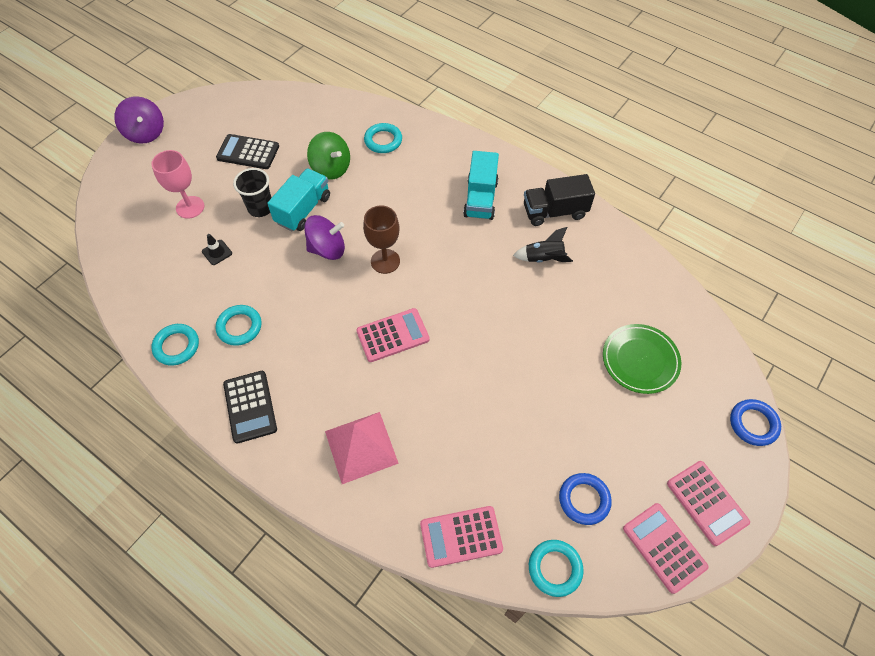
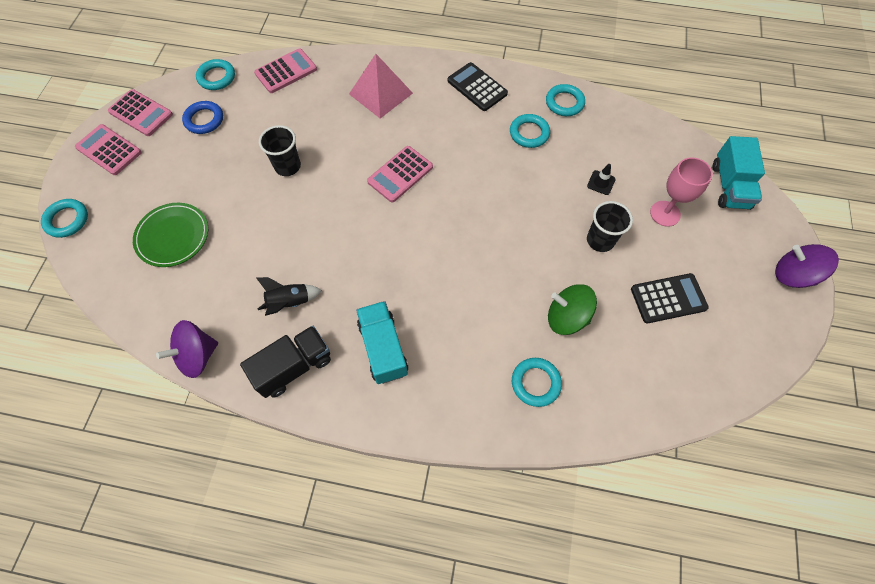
camera: 155 degrees right, 5 degrees up
turquoise truck [267,168,330,232] -> turquoise truck moved to [713,136,765,210]
purple spinning top [304,215,345,260] -> purple spinning top moved to [156,320,218,378]
brown goblet [363,205,400,274] -> none
blue ring [730,399,781,446] -> turquoise ring [41,199,88,238]
none -> black cup [259,125,301,176]

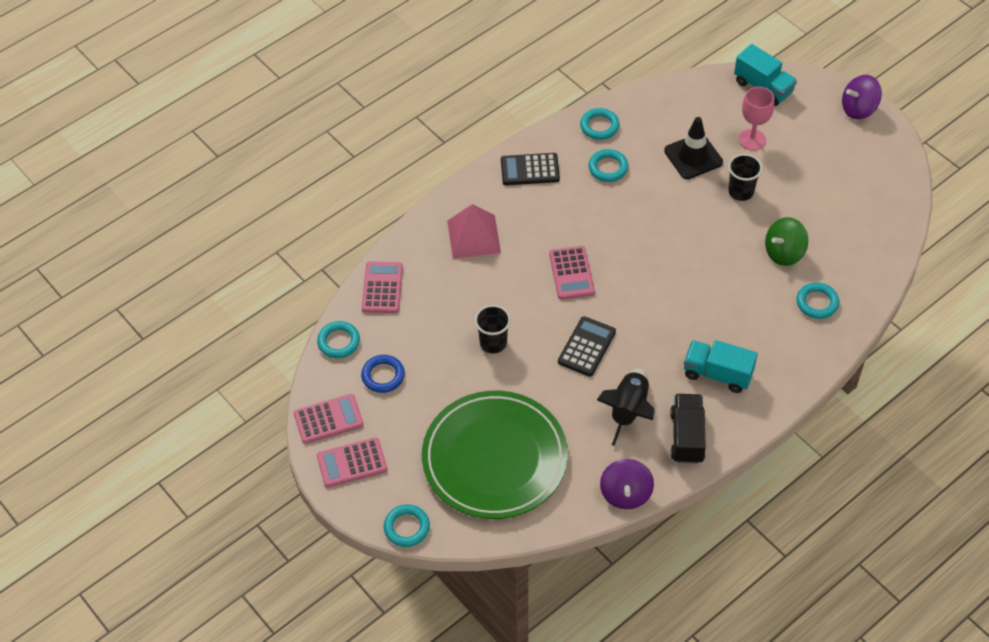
camera: 50 degrees left, 10 degrees down
green plate [133,203,208,267] -> green plate [422,391,568,519], size x1.95
black rocket [256,277,322,316] -> black rocket [597,368,654,446], size x1.53
black traffic cone [587,164,616,195] -> black traffic cone [664,117,723,179], size x2.09
black calculator [631,273,709,323] -> black calculator moved to [558,316,616,377]

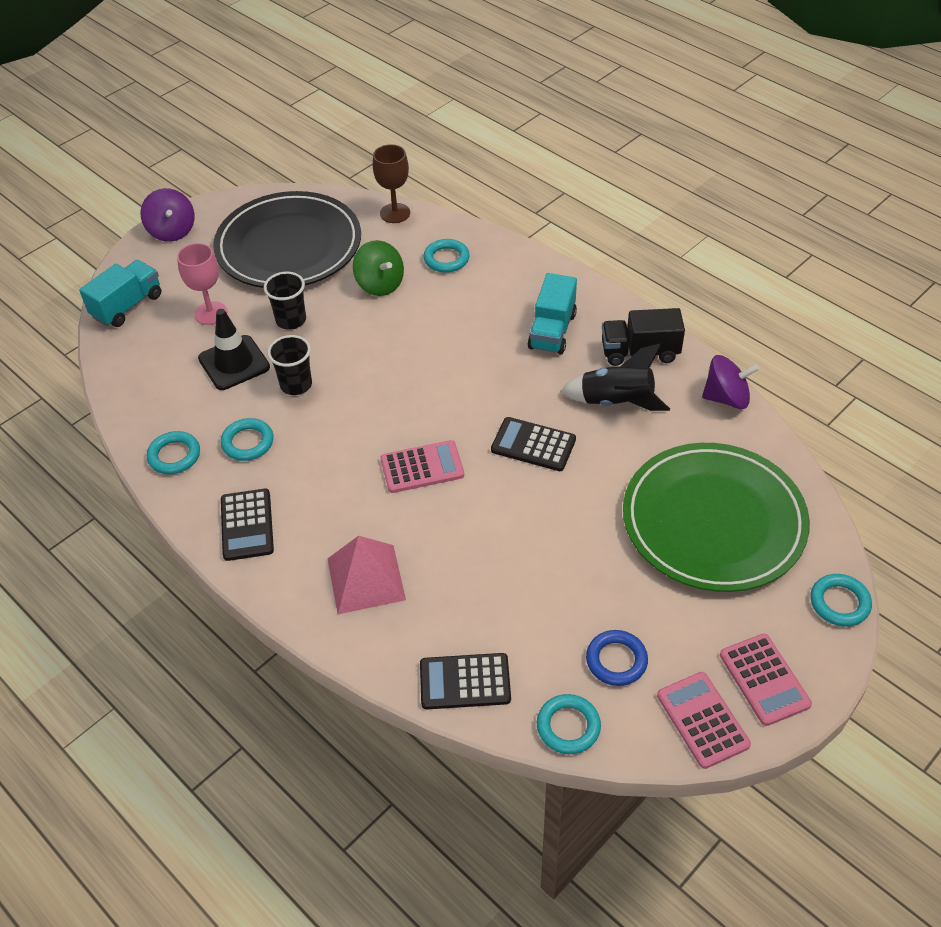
camera: 95 degrees left, 5 degrees down
pink calculator [362,262,403,313] -> black calculator [420,653,511,710]
black cup [474,305,511,353] -> black cup moved to [267,335,312,395]
none -> black plate [213,191,361,288]
none -> brown goblet [373,144,410,223]

